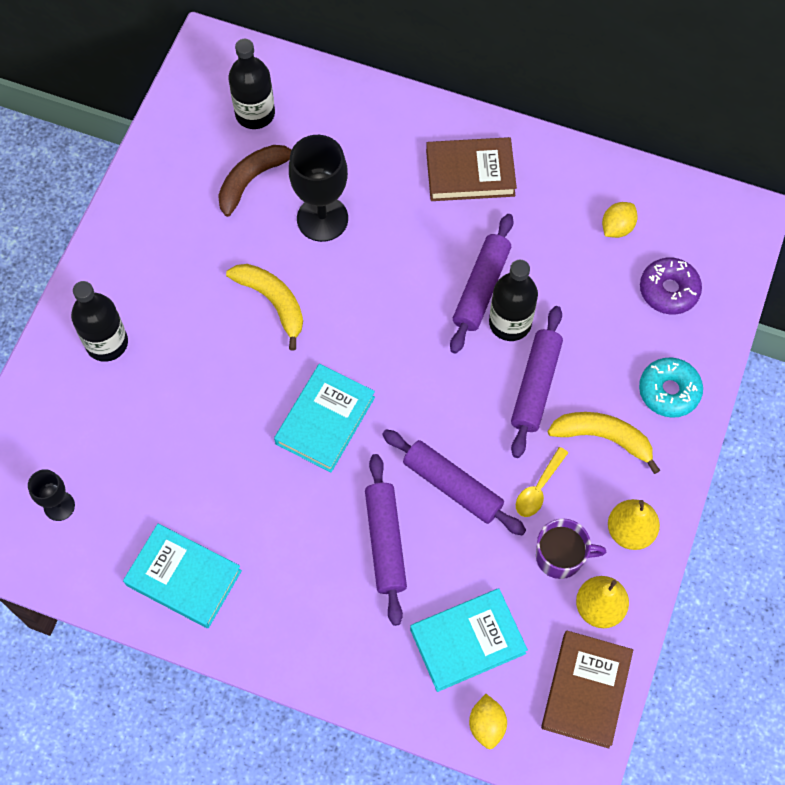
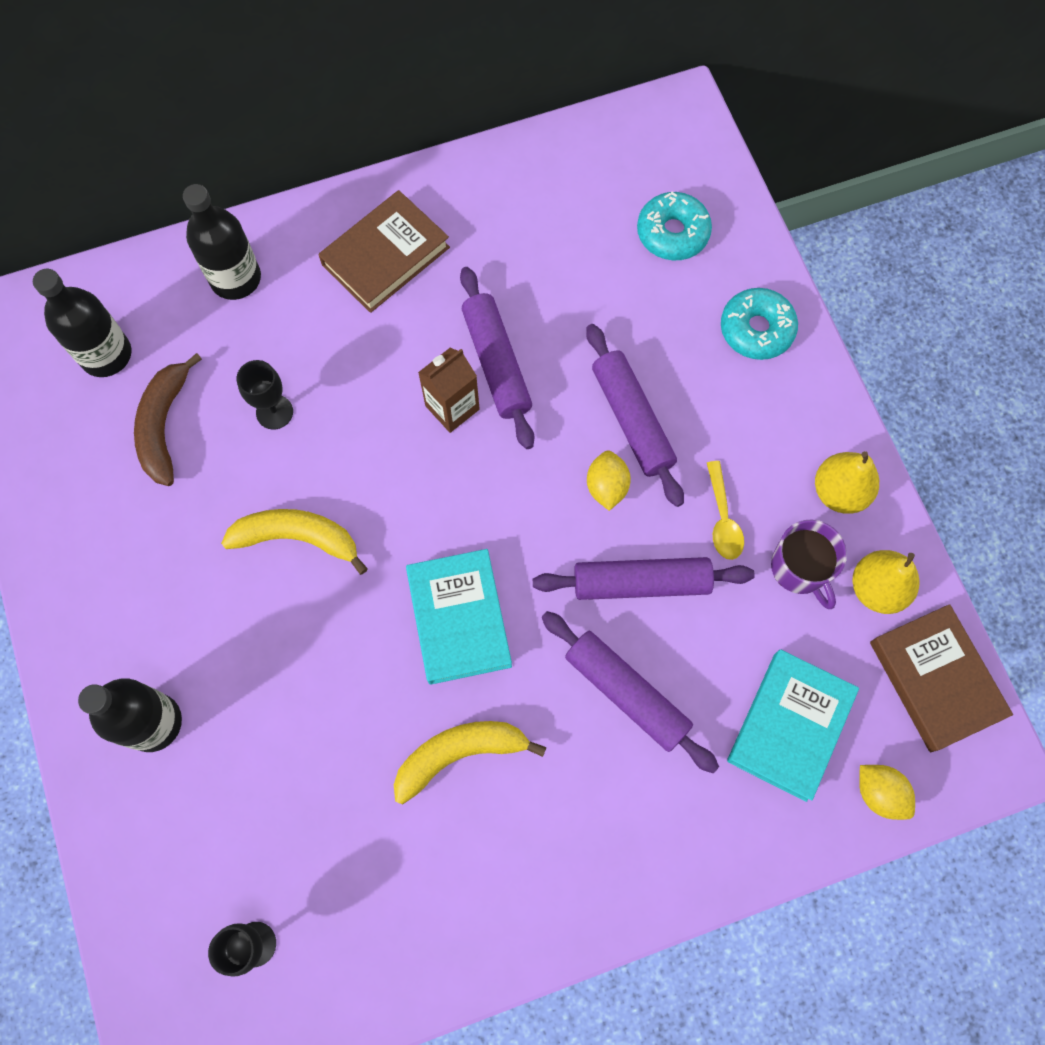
camera: 40 degrees left, 5 degrees up
turquoise book [123,524,242,628] -> none
black goblet [289,135,348,242] -> black goblet [236,360,293,430], size x0.55
black bottle [489,260,538,341] -> black bottle moved to [183,184,261,300]
purple mug [536,518,606,579] -> purple mug turned 105 degrees clockwise [771,520,847,609]
yellow banana [548,412,660,474] -> yellow banana moved to [394,721,547,805]
yellow lemon [602,202,638,238] -> yellow lemon moved to [587,451,631,511]
purple donut [640,258,702,314] -> turquoise donut [637,192,712,260]
none -> brown carton [418,348,480,433]

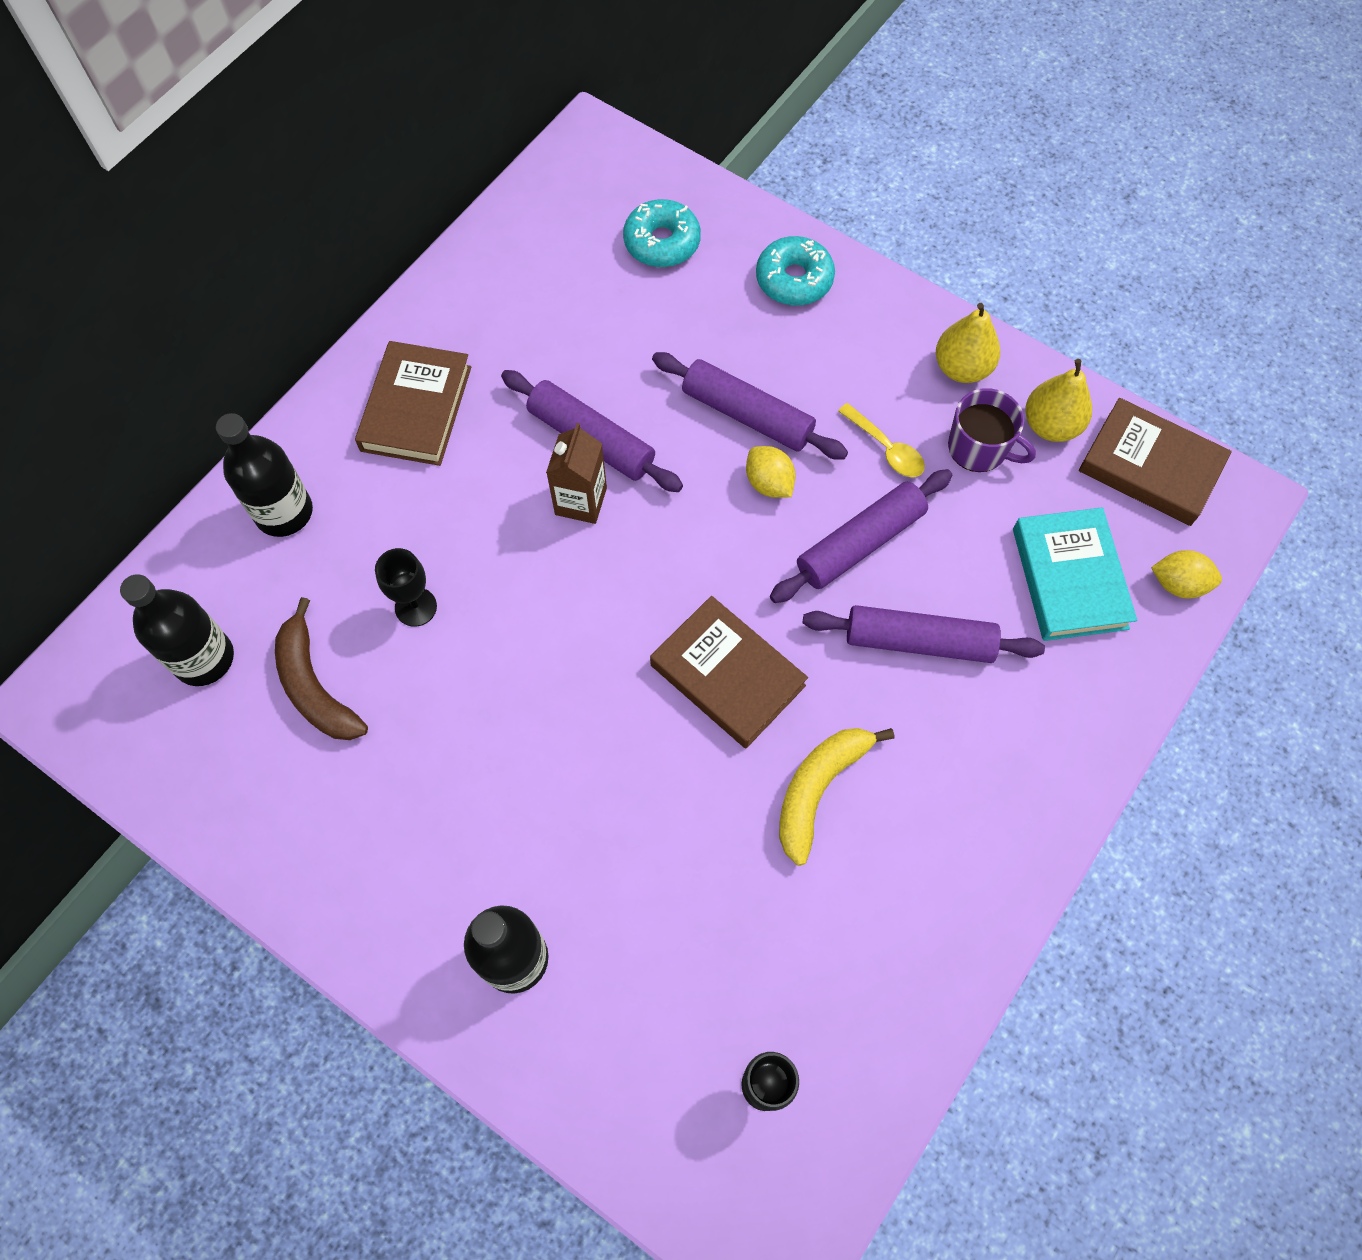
camera: 35 degrees left, 5 degrees down
yellow banana [221,509,368,575] -> none
turquoise book [406,549,512,685] -> brown book [650,596,808,748]

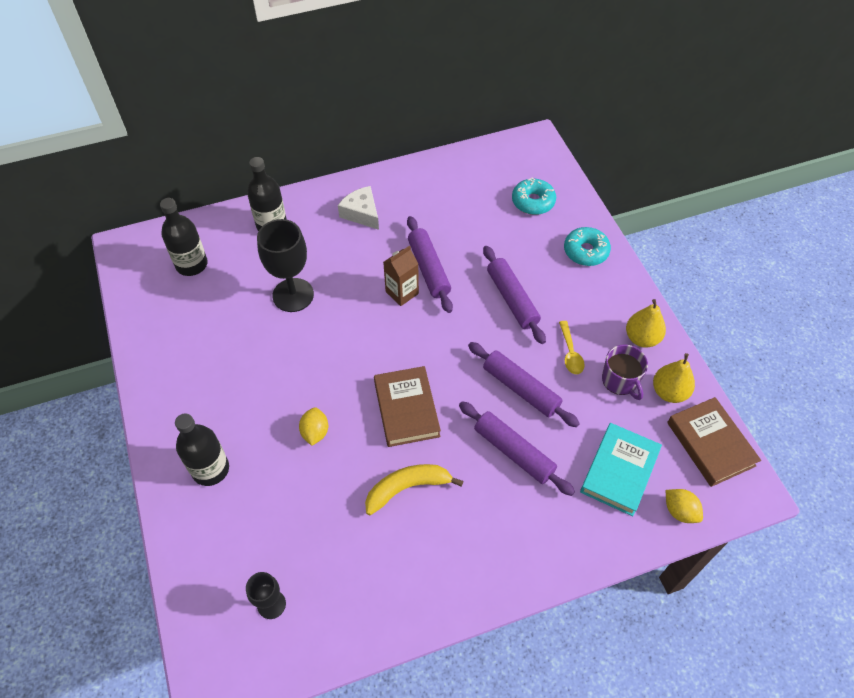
camera: 35 degrees right, 10 degrees down
brown banana [275,597,368,740] -> none
brown book [355,341,471,466] -> white cheese [338,186,379,230]
black goblet [375,548,437,627] -> black goblet [257,219,314,312], size x1.82
yellow lemon [746,446,796,498] -> yellow lemon moved to [299,407,328,446]
purple rolling pin [770,469,953,603] -> purple rolling pin turned 45 degrees clockwise [468,342,580,427]

